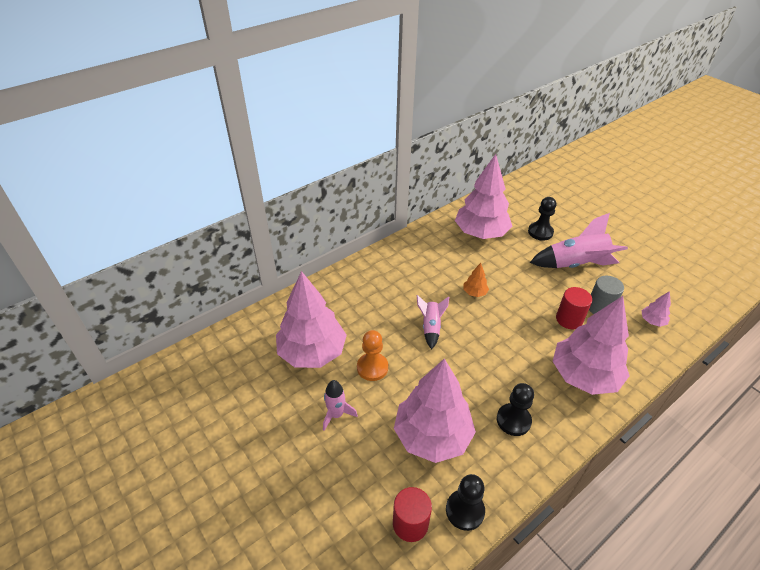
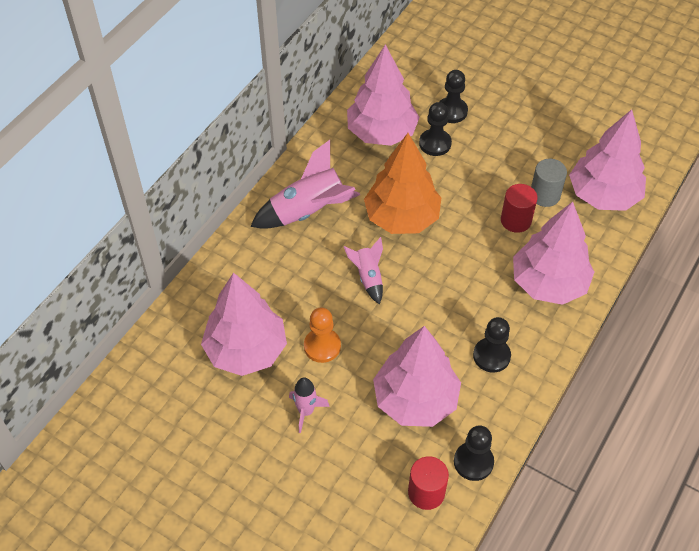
camera: 20 degrees left, 10 degrees up
orange tree [463,263,489,297] -> orange tree [364,133,441,234], size x2.44
pink rocket [530,213,628,268] -> pink rocket moved to [250,140,360,229]
pink tree [641,291,671,327] -> pink tree [569,109,646,211], size x2.44
none -> black pawn [419,102,452,156]

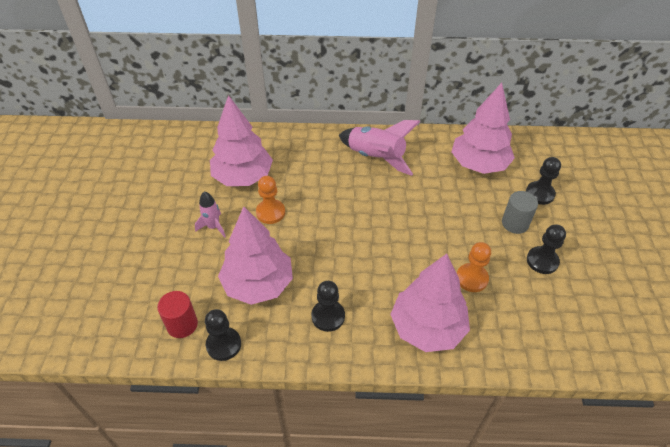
camera: 60 degrees right, 5 degrees down
pink rocket [344,237,383,305] -> none
orange tree [364,133,441,234] -> none
black pawn [419,102,452,156] -> black pawn moved to [527,224,566,274]
red cylinder [501,184,538,233] -> orange pawn [457,242,491,292]
grey cylinder [531,159,567,207] -> grey cylinder moved to [502,191,538,234]
pink tree [569,109,646,211] -> none

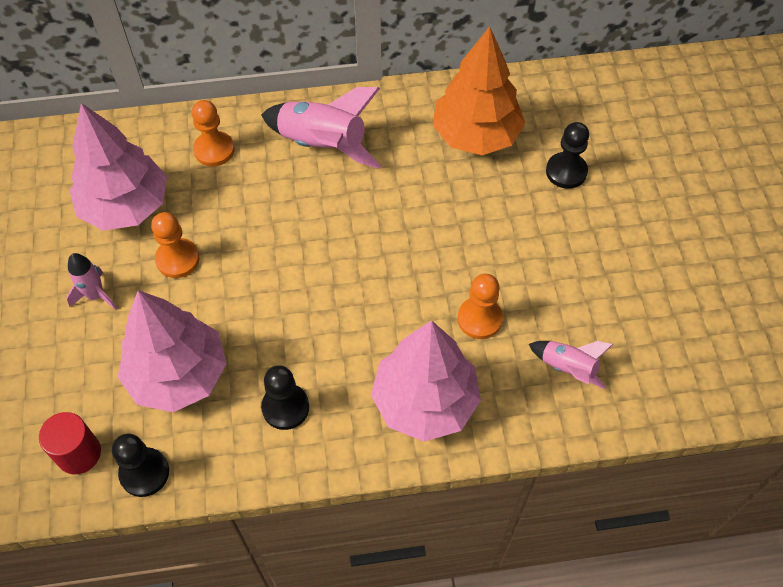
camera: 10 degrees left, 10 degrees up
pink tree [451,83,515,174] -> orange tree [433,26,525,155]
grey cylinder [502,191,538,234] -> none
black pawn [527,224,566,274] -> none
none -> orange pawn [192,100,235,167]
none -> pink rocket [529,341,613,389]

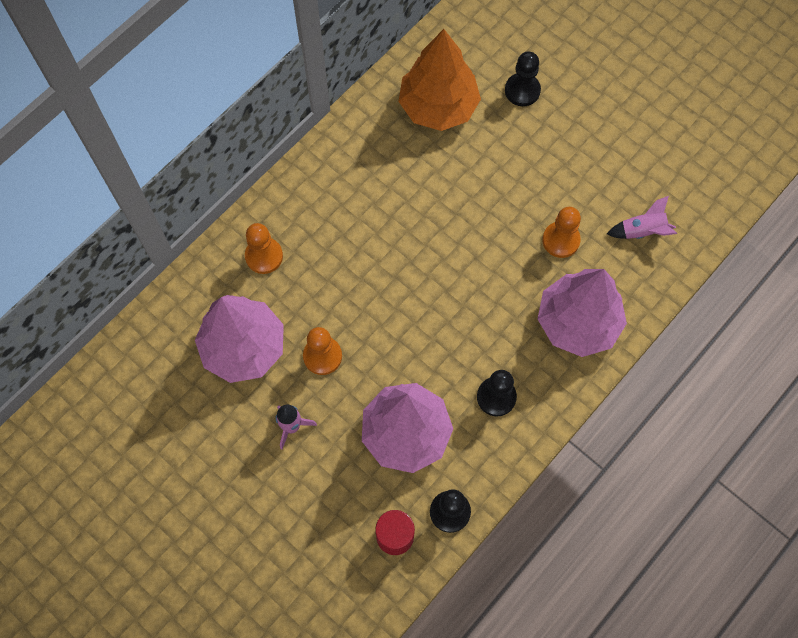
camera: 40 degrees left, 10 degrees up
pink rocket [261,87,381,169] -> none

